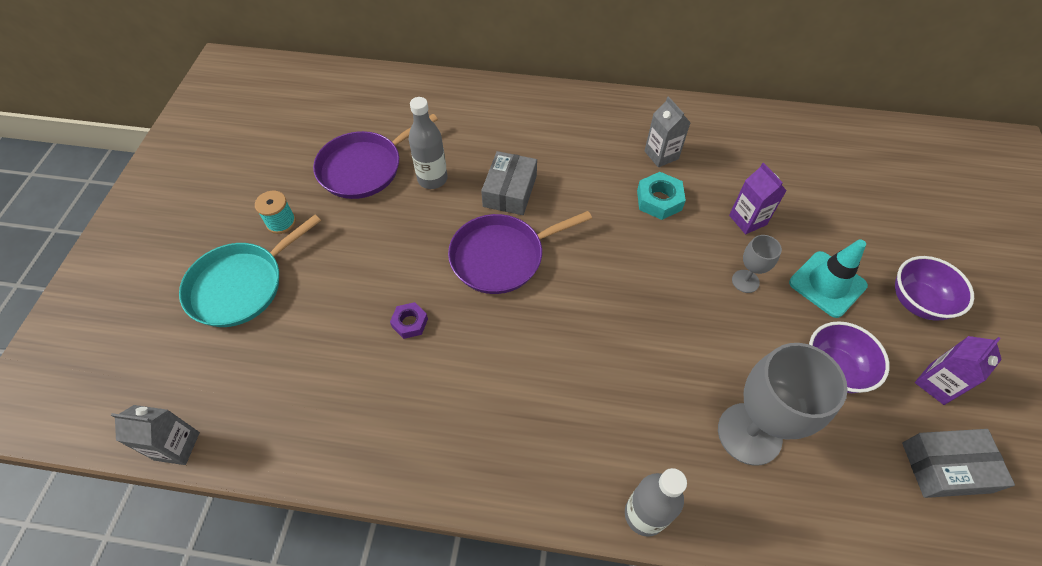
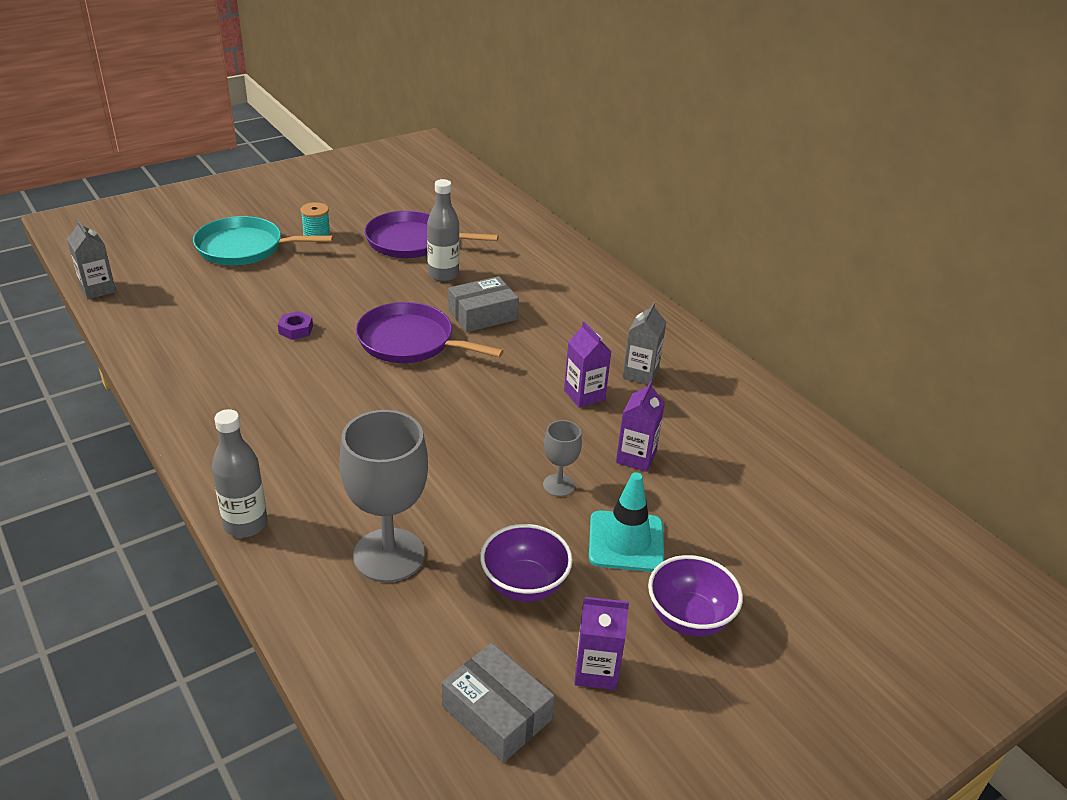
camera: 45 degrees right, 20 degrees down
turquoise nut [637,172,686,220] -> purple carton [564,322,612,408]

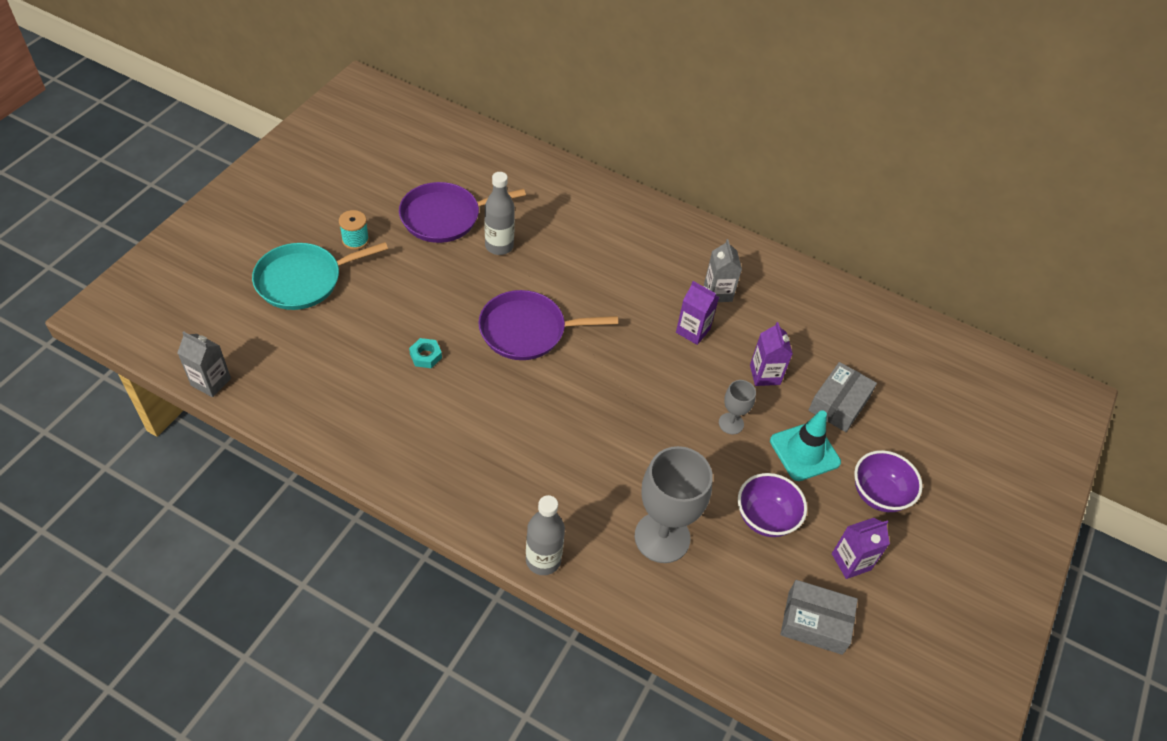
camera: 30 degrees left, 15 degrees up
purple nut [278,311,313,340] -> turquoise nut [409,338,442,368]
grey box [448,276,519,332] -> grey box moved to [809,362,877,432]

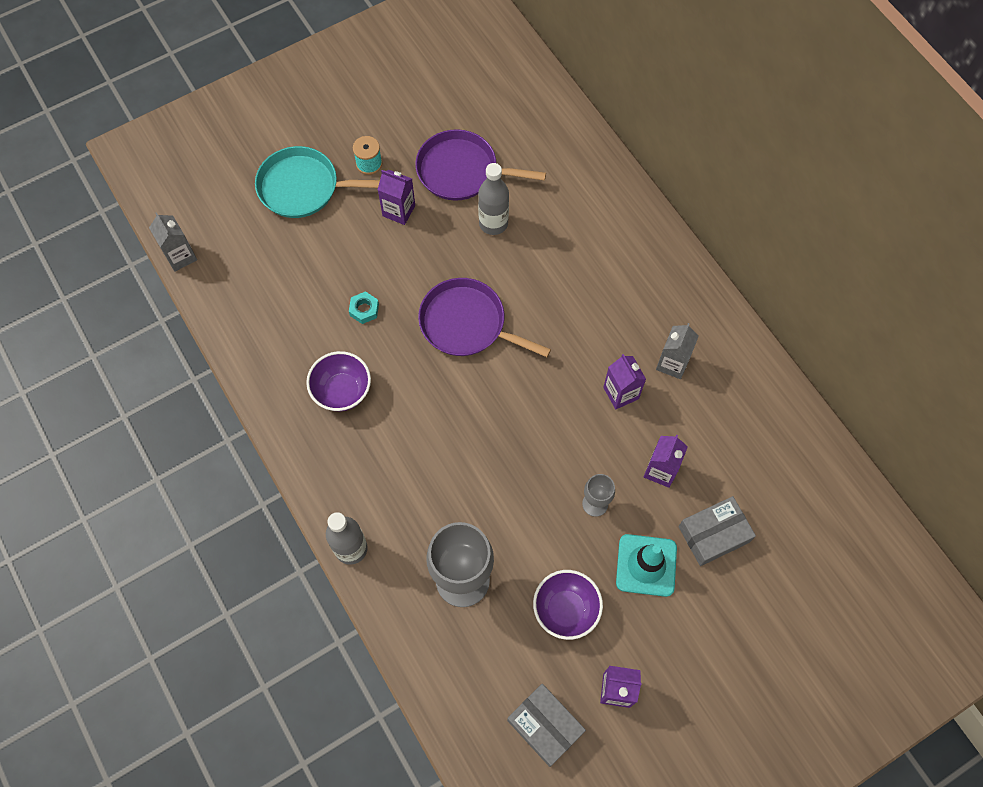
camera: 35 degrees right, 15 degrees up
purple bowl [854,450,923,512] -> purple bowl moved to [306,351,371,411]
none -> purple carton [378,170,415,225]

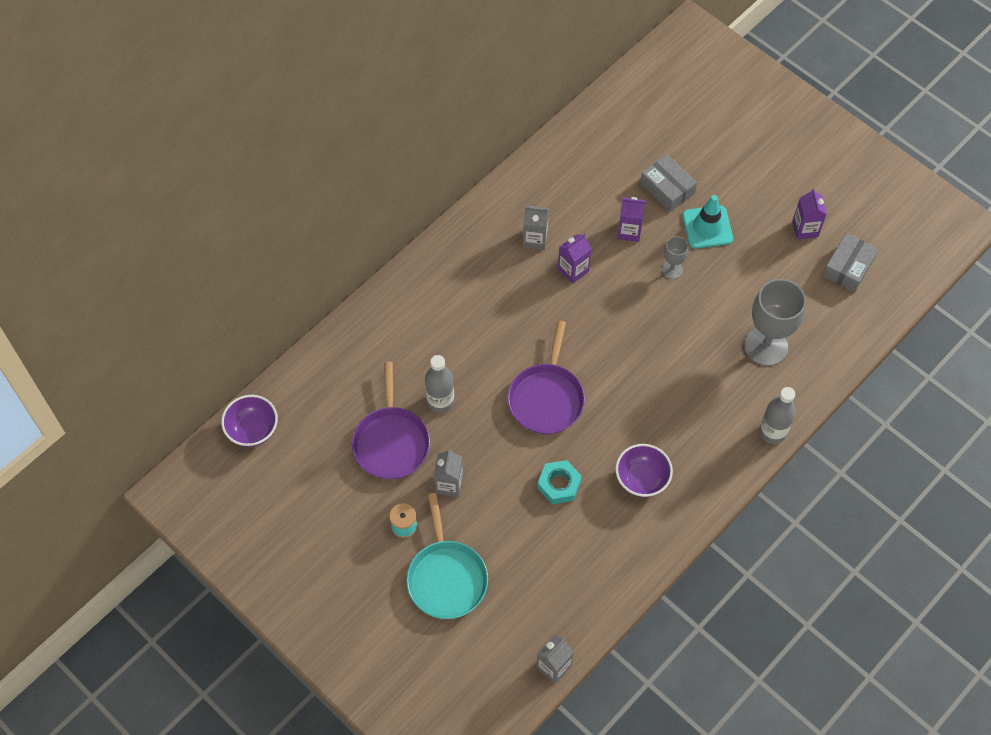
camera: 105 degrees left, 5 degrees down
turquoise nut [349,291,379,324] -> turquoise nut [537,460,582,504], size x1.53
purple carton [378,170,415,225] -> grey carton [434,449,463,497]
purple bowl [533,570,603,640] -> purple bowl moved to [221,395,278,447]

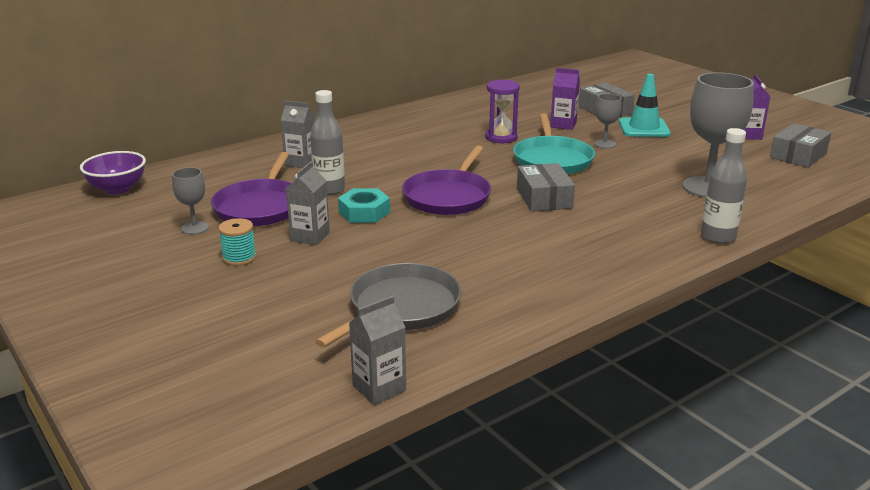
camera: 10 degrees right, 35 degrees down
turquoise pan [406,493,488,619] -> turquoise pan moved to [513,113,595,174]
grey carton [523,205,549,250] -> grey carton moved to [281,100,315,168]
turquoise nut [537,460,582,504] -> turquoise nut moved to [338,188,390,223]
purple carton [558,234,591,284] -> purple hourglass [485,80,520,143]
purple bowl [615,444,673,497] -> none
none -> grey goblet [172,167,209,234]
none -> grey pan [315,263,461,348]
none -> grey box [517,163,575,212]

